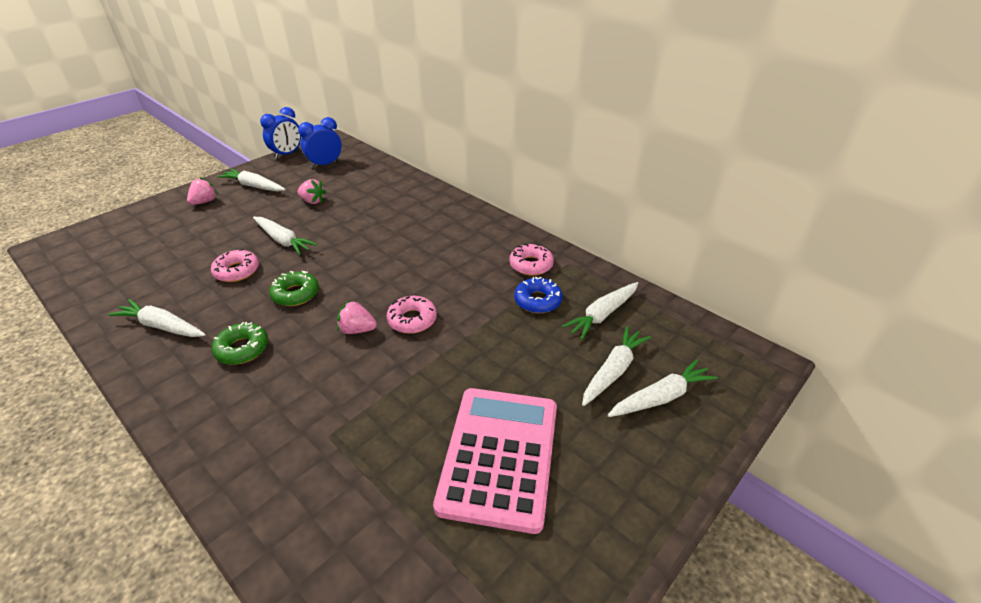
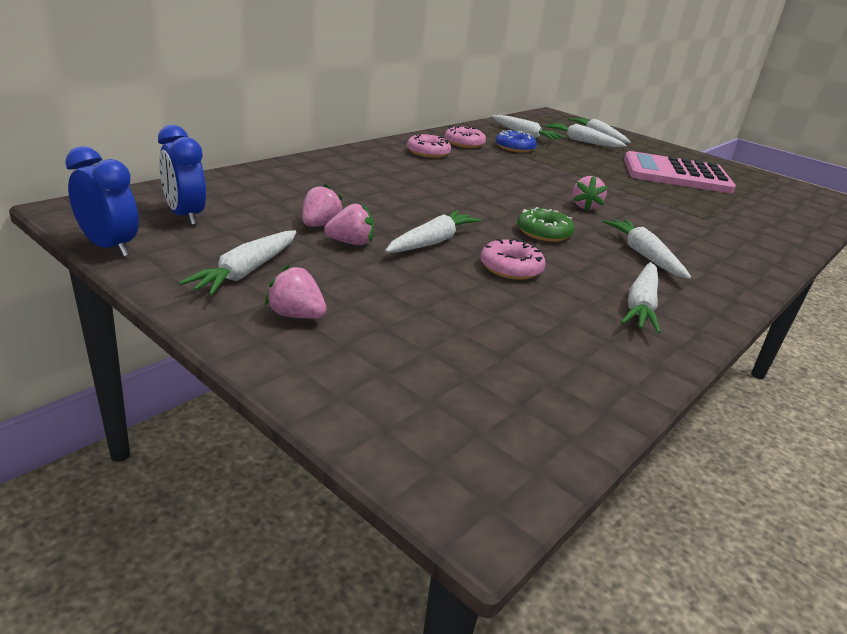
camera: 95 degrees left, 10 degrees down
green donut [212,322,268,365] -> white carrot [602,219,691,279]
pink donut [387,296,437,334] -> pink donut moved to [407,134,451,158]
none -> pink strawberry [324,203,374,245]

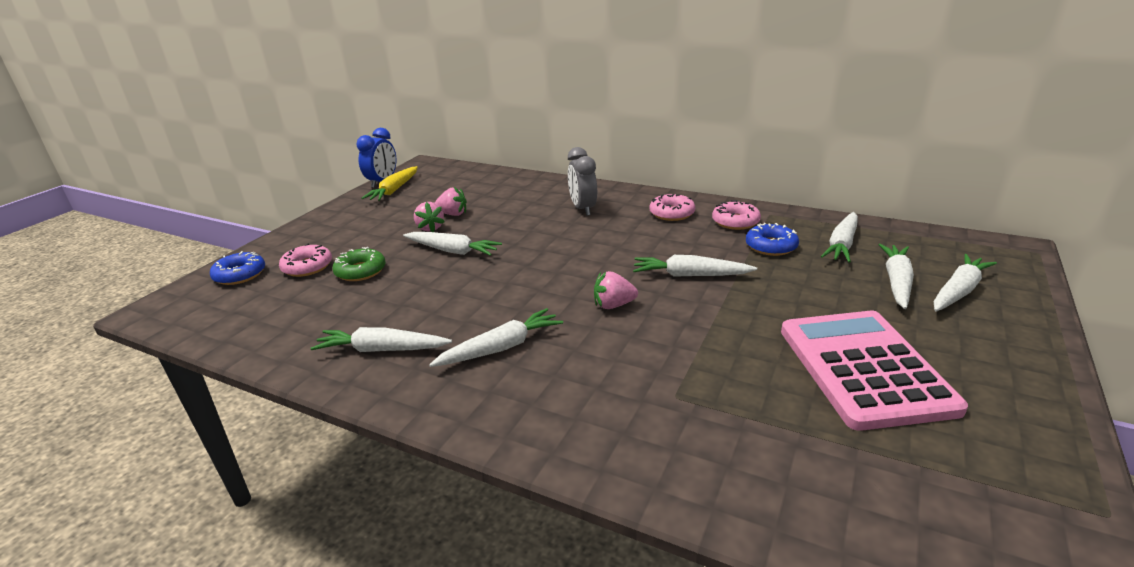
camera: 80 degrees right, 0 degrees up
blue clock [158,125,206,225] -> none
white carrot [179,230,296,296] -> white carrot moved to [633,255,757,277]
pink strawberry [265,265,327,319] -> none
pink donut [480,238,545,280] -> pink donut moved to [279,243,332,277]
green donut [517,207,575,242] -> green donut moved to [332,247,386,281]
none -> blue donut [210,251,265,285]
none -> yellow carrot [361,166,418,201]
none -> grey clock [568,147,597,216]

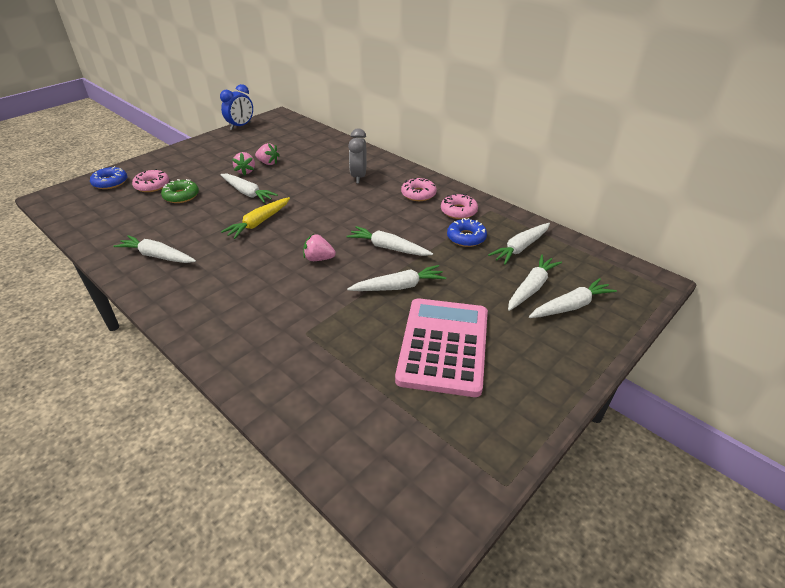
camera: 15 degrees right, 10 degrees up
yellow carrot [361,166,418,201] -> yellow carrot moved to [221,197,290,239]
white carrot [429,308,563,367] -> white carrot moved to [347,265,446,291]

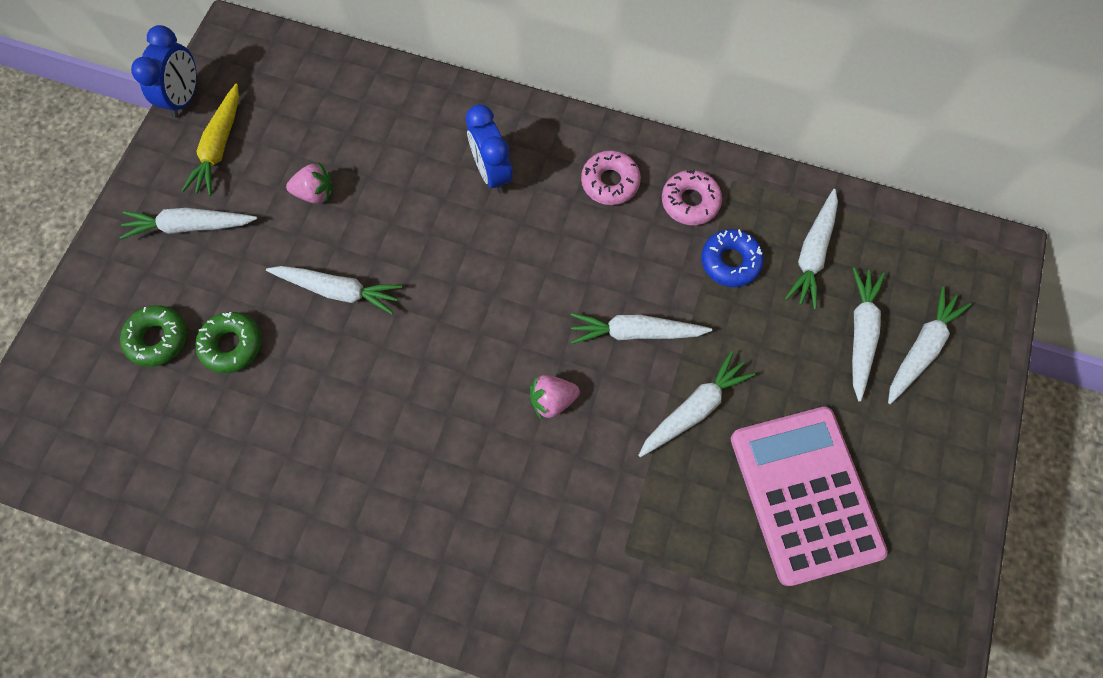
camera: 25 degrees left, 30 degrees up
blue donut [90,166,127,189] -> none
white carrot [113,235,196,263] -> white carrot moved to [119,208,257,240]
pink donut [132,169,169,192] -> green donut [120,306,187,367]
yellow carrot [221,197,290,239] -> yellow carrot moved to [182,84,239,196]
pink strawberry [232,152,255,175] -> none
grey clock [348,128,367,183] -> blue clock [466,104,513,194]

